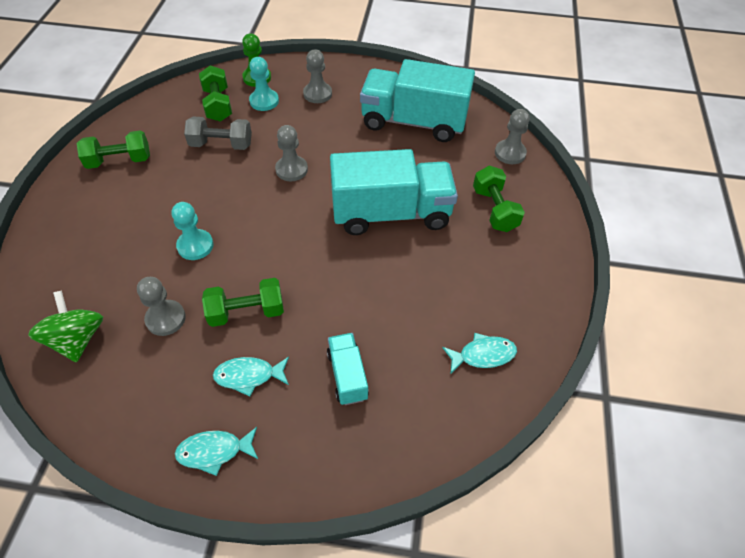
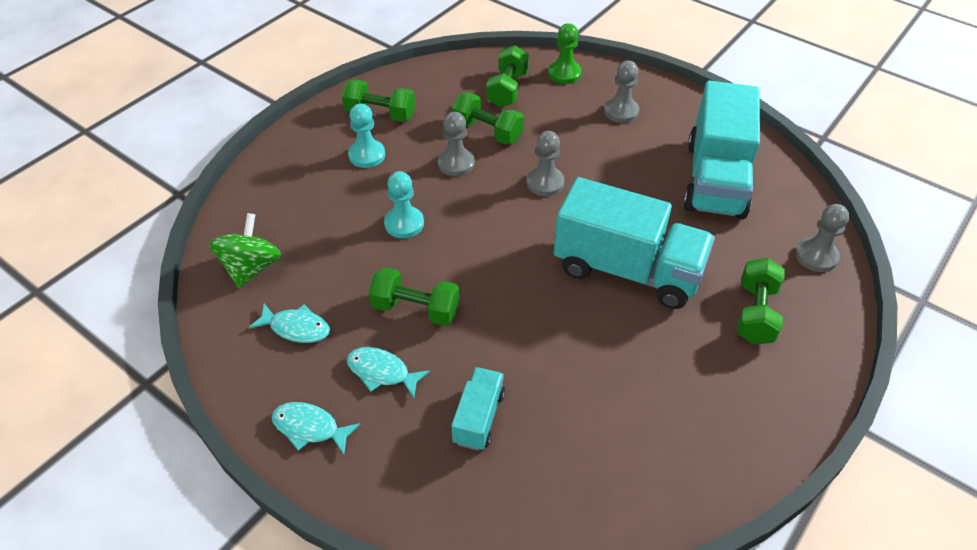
camera: 30 degrees right, 5 degrees down
grey pawn [137,277,186,336] -> grey pawn moved to [438,112,475,176]
grey dumbbell [184,116,252,150] -> green dumbbell [452,93,524,144]
turquoise pawn [249,57,279,111] -> turquoise pawn moved to [348,104,385,168]
turquoise truck [360,59,475,142] -> turquoise truck turned 120 degrees counterclockwise [683,81,760,219]
turquoise fish [442,333,517,373] -> turquoise fish moved to [248,304,330,343]

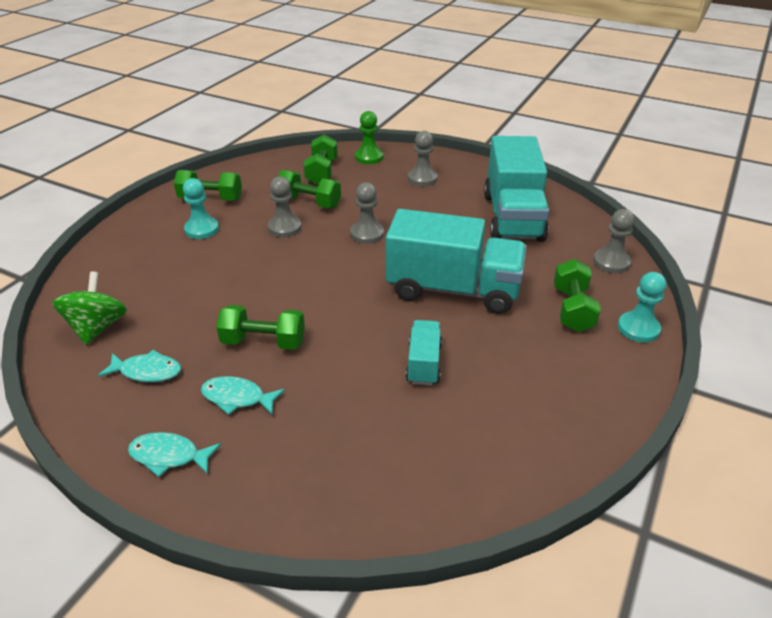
camera: 10 degrees left, 10 degrees down
turquoise pawn [384,171,424,238] -> turquoise pawn moved to [618,272,666,343]
turquoise truck [451,367,505,451] -> turquoise truck moved to [406,320,442,385]

